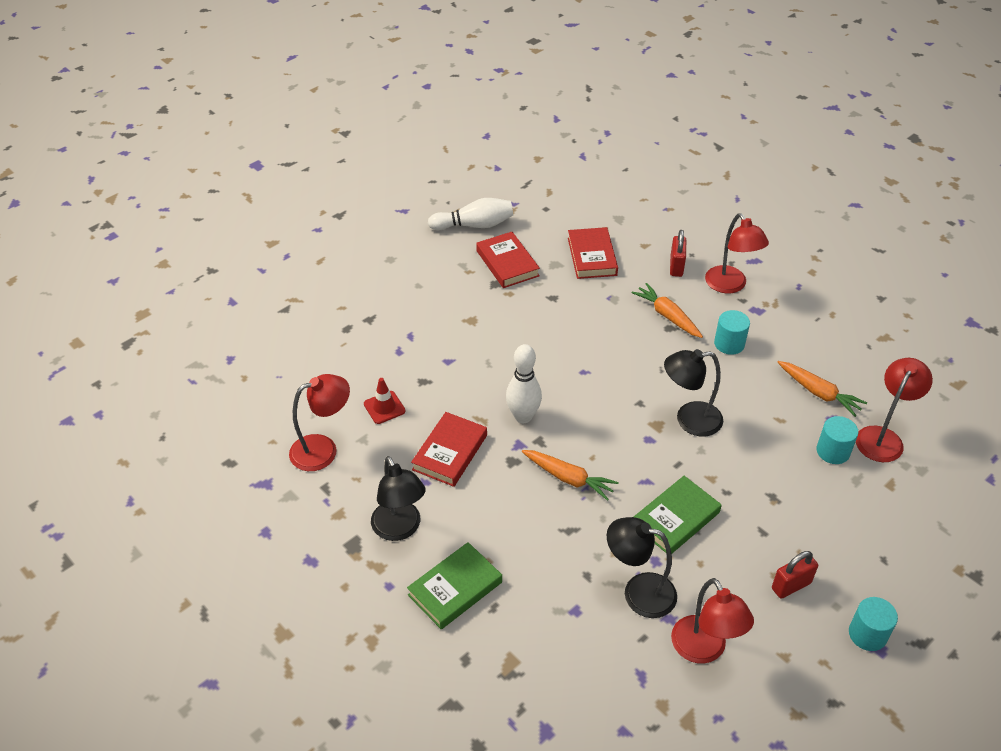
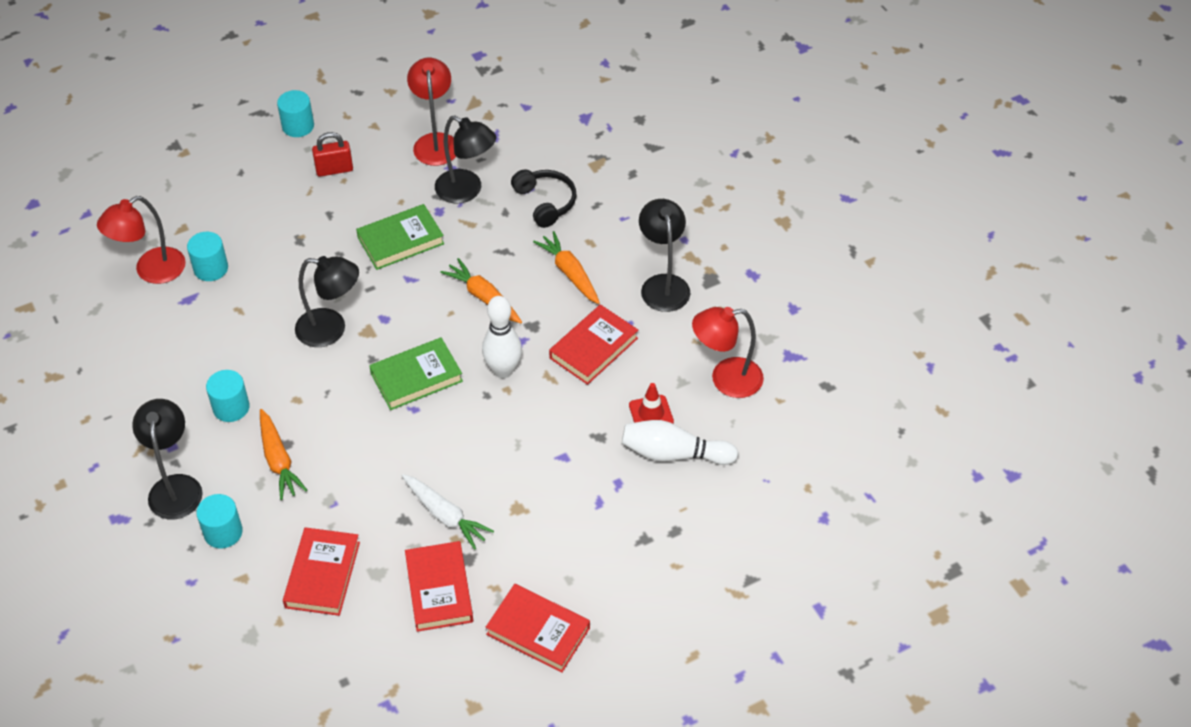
camera: 165 degrees left, 5 degrees up
green book [407,542,502,629] -> green book moved to [369,337,463,410]
white bowling pin [428,198,513,230] -> white bowling pin moved to [622,420,738,465]
red padlock [670,230,686,277] -> turquoise cylinder [196,494,243,549]
red lamp [705,213,769,293] -> black lamp [132,399,203,519]
orange carrot [777,361,867,417] -> orange carrot moved to [533,231,600,304]
none -> white carrot [402,474,494,550]
none -> red book [486,584,590,673]
none -> black headphones [511,169,577,228]

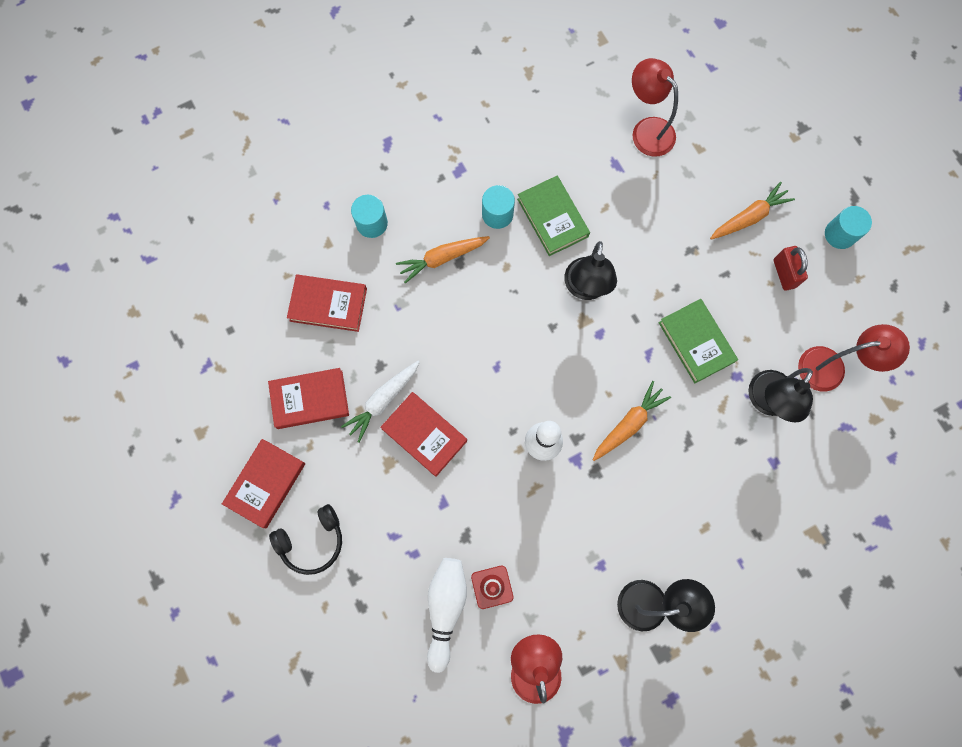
camera: 90 degrees right, 25 degrees up
black lamp [132,399,203,519] -> none
turquoise cylinder [187,232,228,281] -> none
green book [369,337,463,410] -> green book moved to [517,176,590,256]
black headphones [511,169,577,228] -> black headphones moved to [269,504,342,575]
orange carrot [533,231,600,304] -> orange carrot moved to [710,182,795,240]
red book [549,304,638,385] -> red book moved to [380,392,467,477]

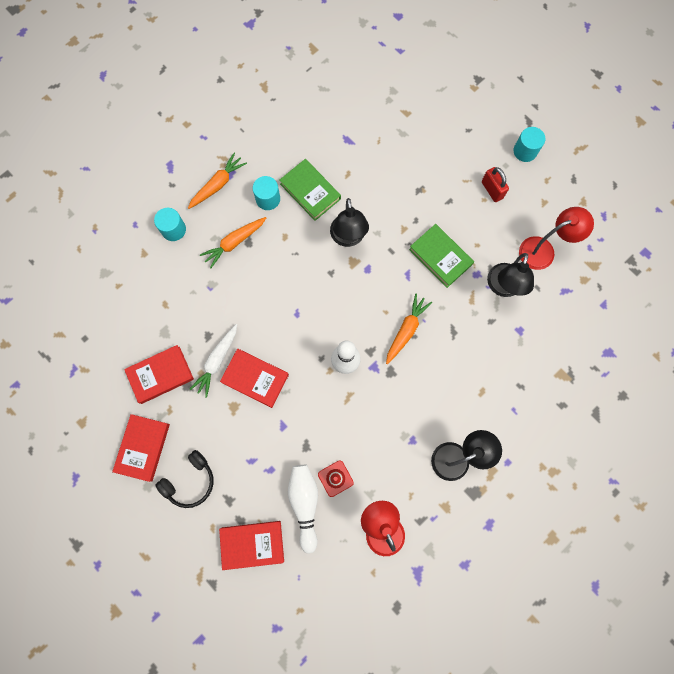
camera: 15 degrees left, 0 degrees up
red book [287,274,367,332] -> red book moved to [219,521,284,570]
red lamp [632,58,678,157] -> none
orange carrot [710,182,795,240] -> orange carrot moved to [188,153,247,209]

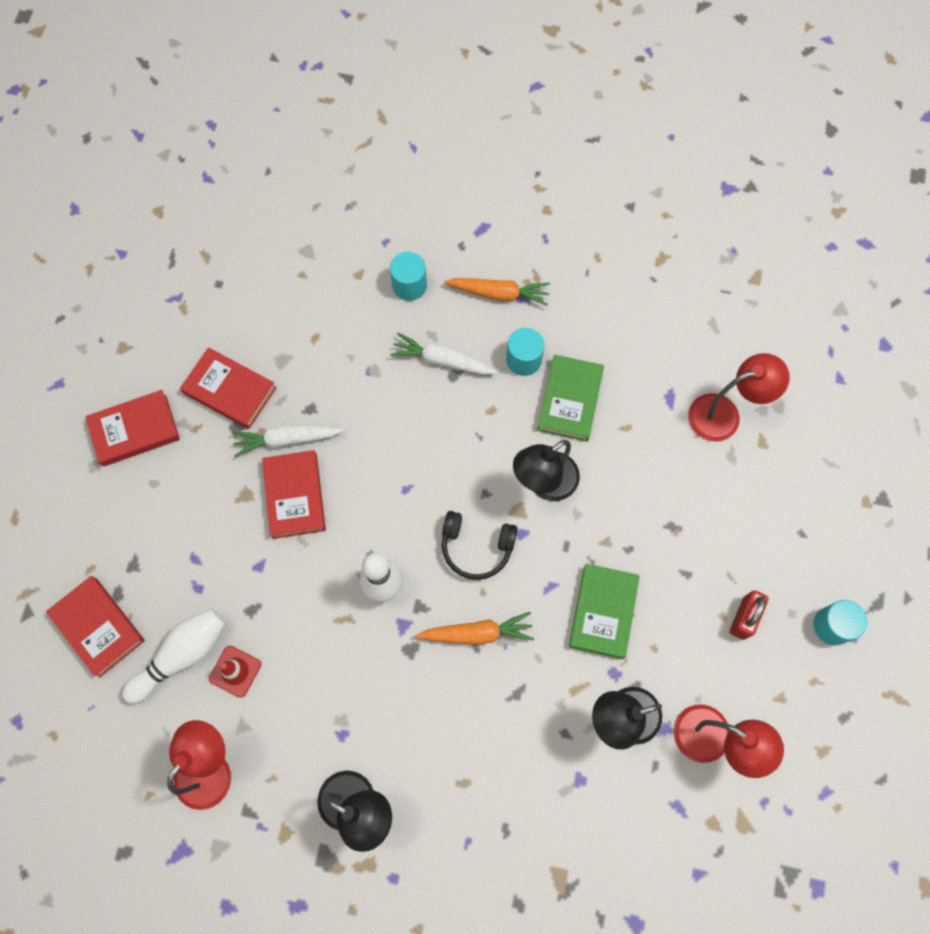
camera: 55 degrees right, 5 degrees down
black headphones [155,450,214,508] -> black headphones moved to [442,511,518,580]
orange carrot [200,217,266,268] -> white carrot [390,333,497,375]
none -> red lamp [688,353,790,441]

